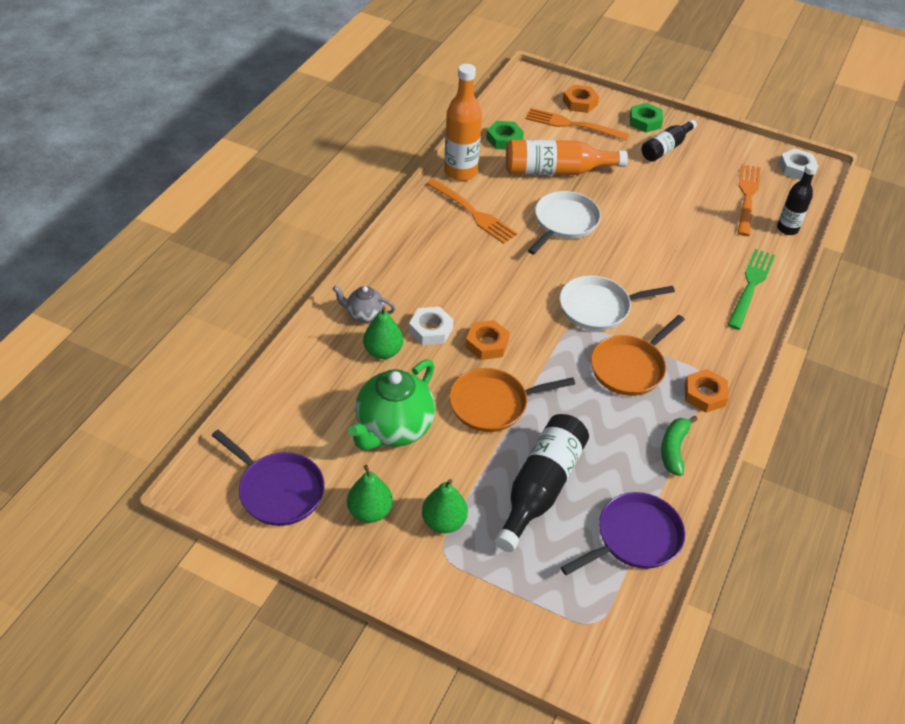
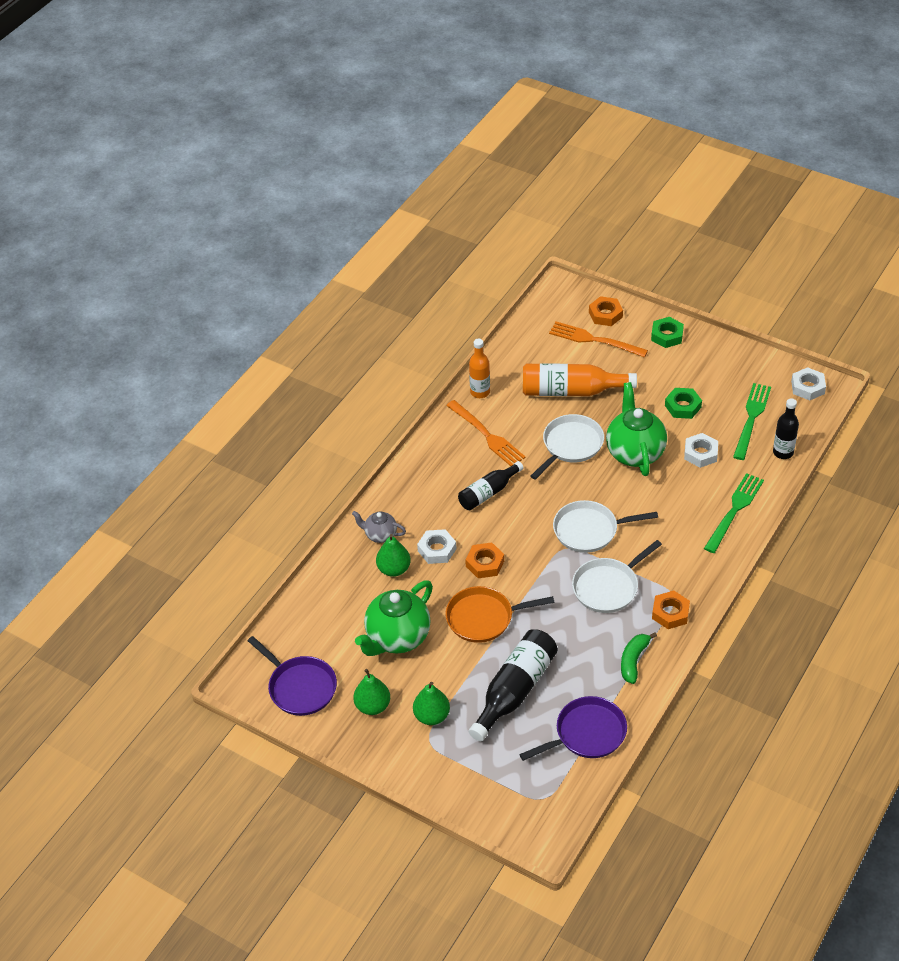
camera: 10 degrees right, 0 degrees up
orange bottle [444,64,482,181] -> orange bottle [469,339,490,398], size x0.63
green nut [486,121,524,150] -> green nut moved to [665,388,702,419]
orange pan [591,315,685,396] -> white pan [572,540,662,613]
black bottle [642,120,697,162] -> black bottle moved to [458,461,524,510]
orange fork [738,164,761,236] -> green fork [733,383,771,460]
none -> green teapot [606,382,667,476]
none -> white nut [684,433,718,468]

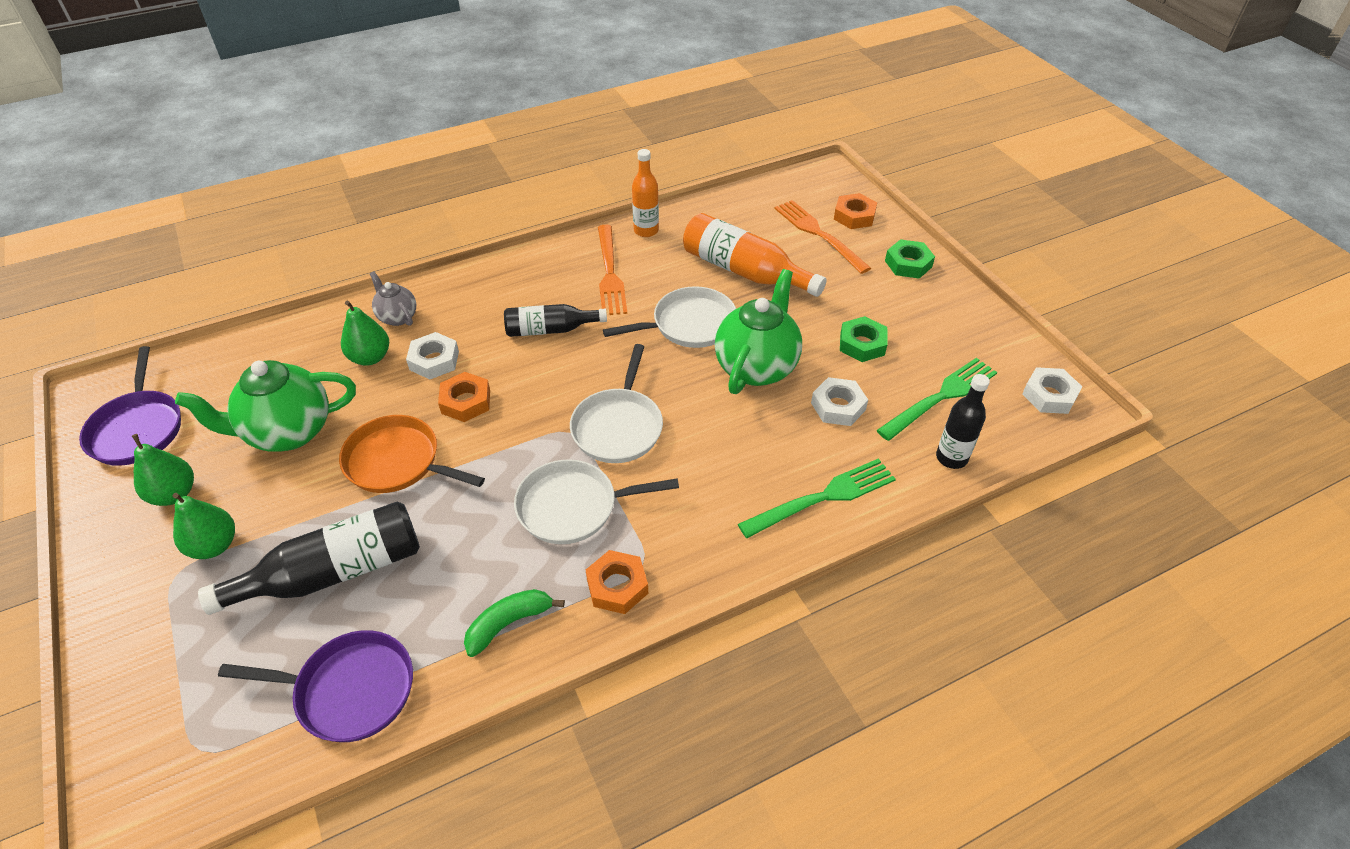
camera: 30 degrees right, 0 degrees up
white pan [553,500,658,553] -> white pan turned 105 degrees counterclockwise [570,344,663,463]

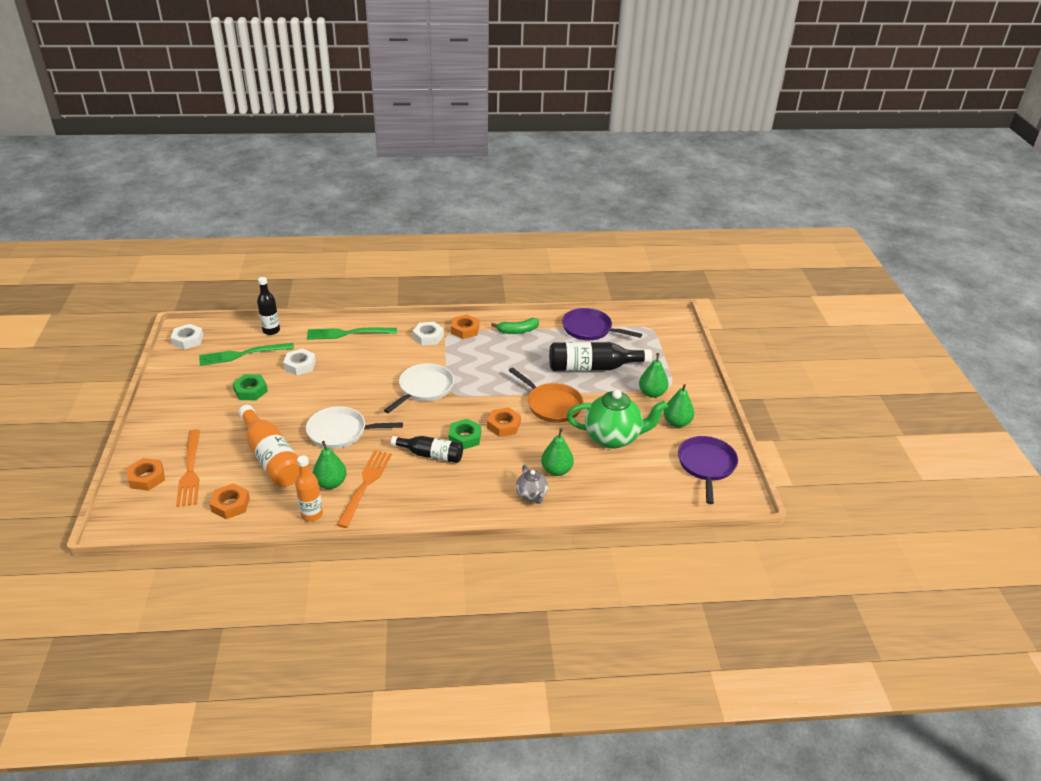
camera: 160 degrees left, 10 degrees down
white nut [406,332,459,379] -> white nut moved to [413,322,444,345]
white pan [514,459,679,544] -> none
green teapot [715,269,802,394] -> none
green nut [885,239,935,279] -> green nut moved to [449,419,481,450]
none -> orange nut [210,483,250,519]
none -> green pear [313,441,347,489]

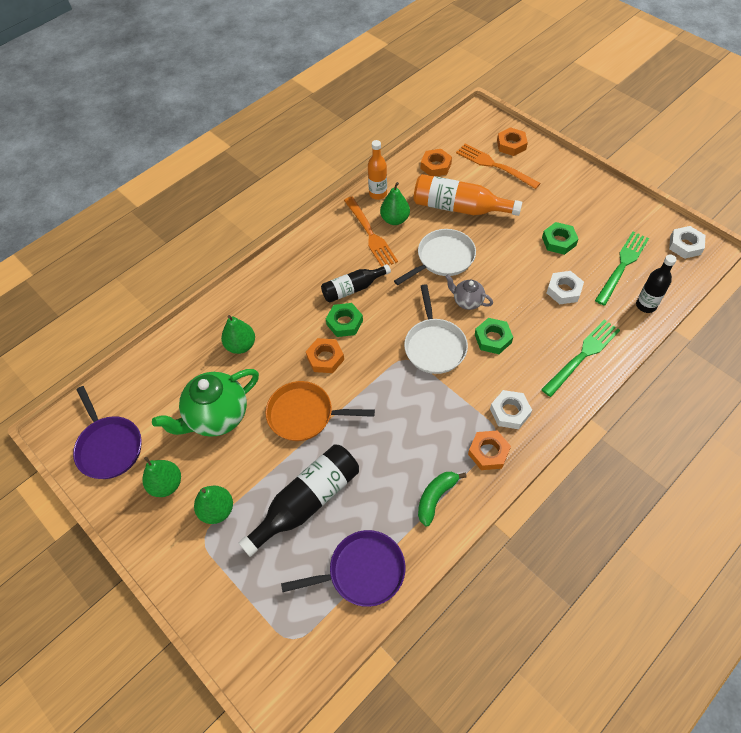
camera: 145 degrees right, 20 degrees up
grey teapot [516,465,548,504] -> grey teapot moved to [445,274,493,310]
none -> green nut [475,318,513,354]

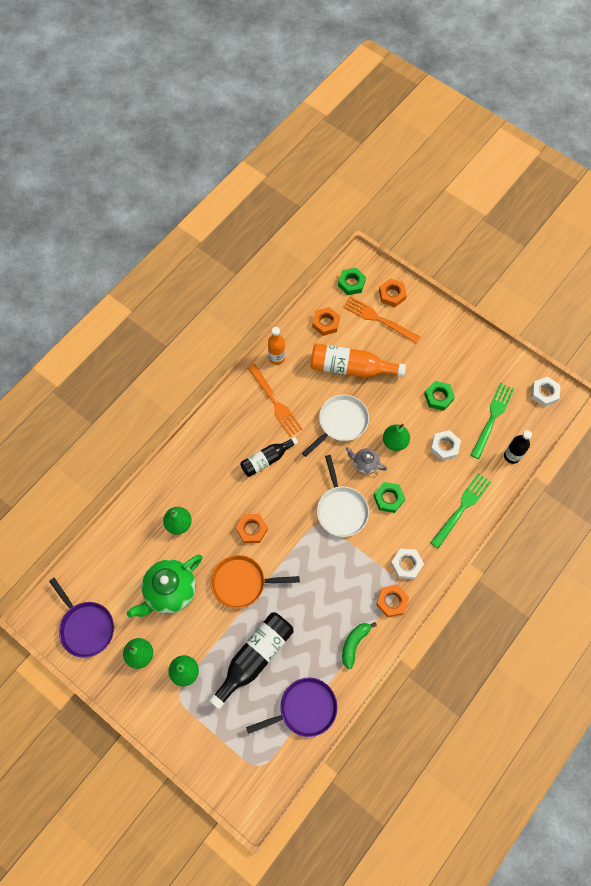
camera: 10 degrees left, 10 degrees up
green nut [326,303,363,337] -> green nut moved to [338,268,366,295]
green pear [380,182,410,225] -> green pear moved to [383,423,410,451]

